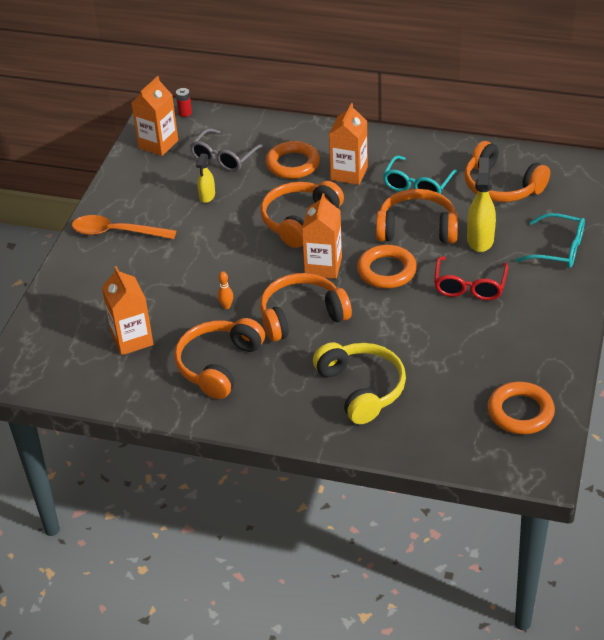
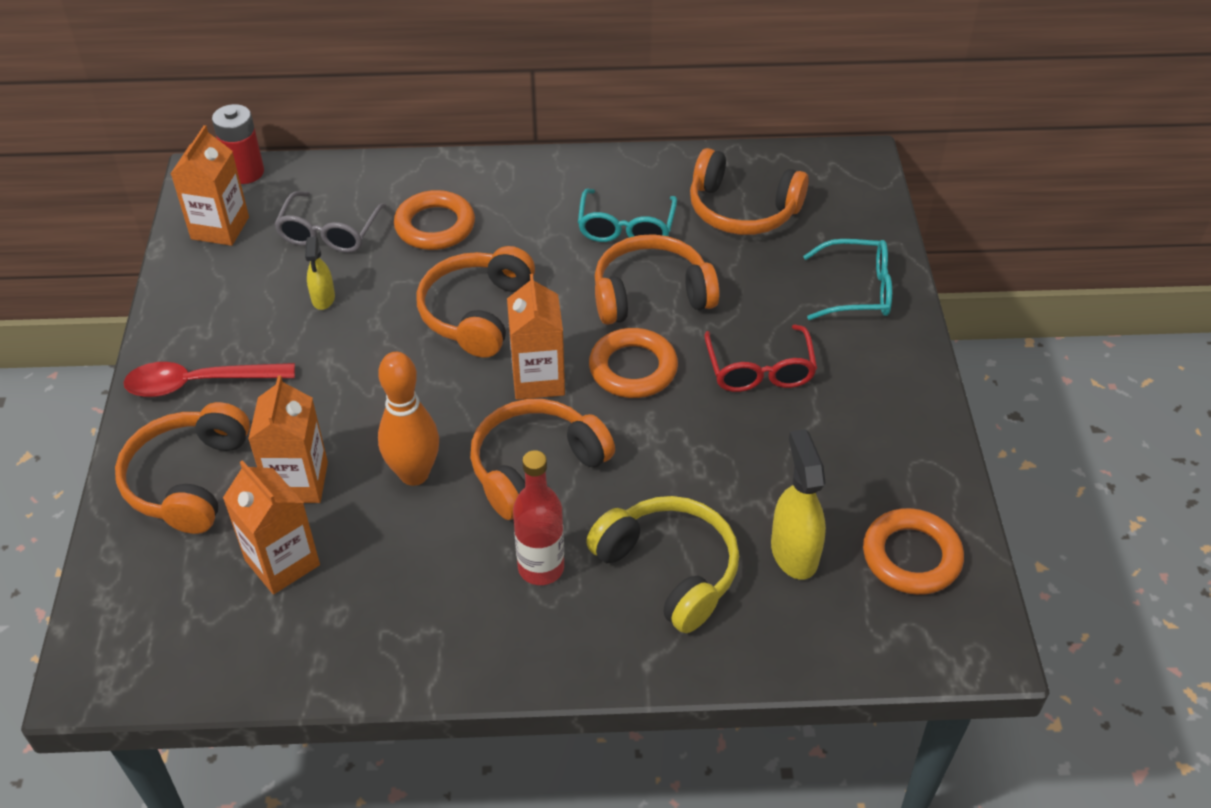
camera: 20 degrees left, 5 degrees up
orange spoon [72,215,177,239] -> red spoon [123,362,295,397]
orange headphones [174,318,265,399] -> orange headphones moved to [115,402,250,534]
red battery [176,88,192,117] -> red battery [212,104,264,184], size x1.81
orange bowling pin [218,271,233,309] -> orange bowling pin [378,352,439,486], size x2.40
orange carton [329,103,368,185] -> orange carton moved to [248,375,328,503]
yellow spray bottle [467,157,496,252] -> yellow spray bottle moved to [771,429,826,580]
none -> red bottle [513,450,564,585]

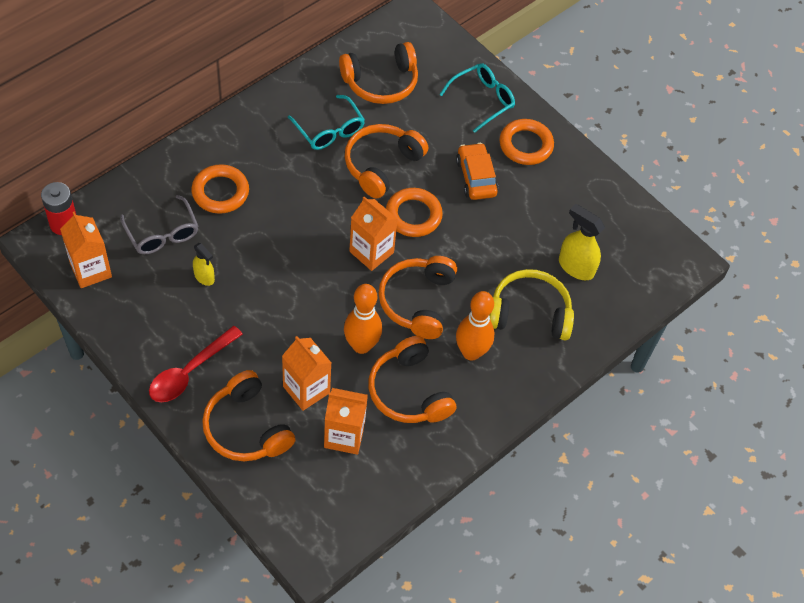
camera: 45 degrees left, 10 degrees up
orange headphones [416,246,535,358] -> orange headphones moved to [368,336,456,423]
red bottle [513,450,564,585] -> orange bowling pin [456,291,494,361]
red glasses [704,324,817,392] -> orange car [456,143,499,200]
orange ring [863,508,964,595] -> orange ring moved to [500,119,554,165]

